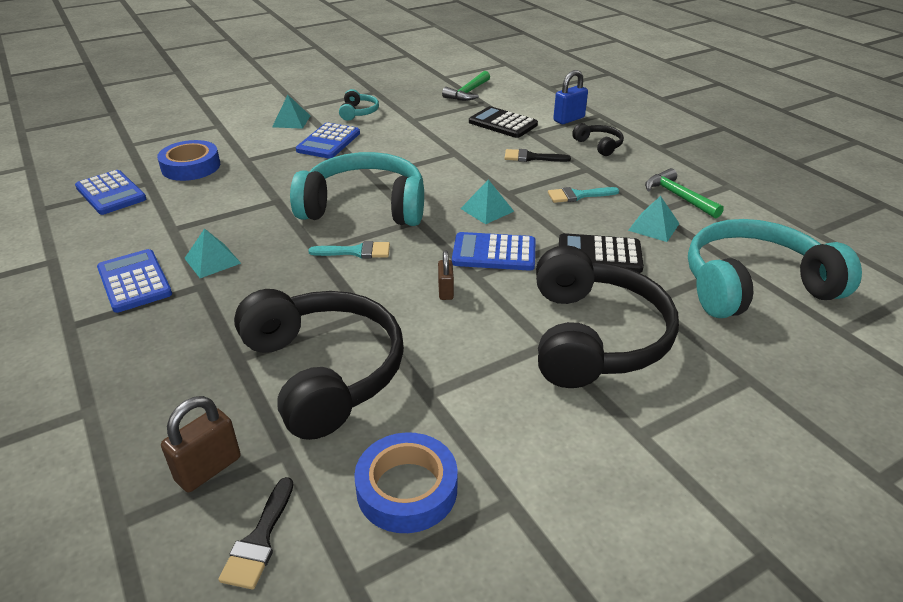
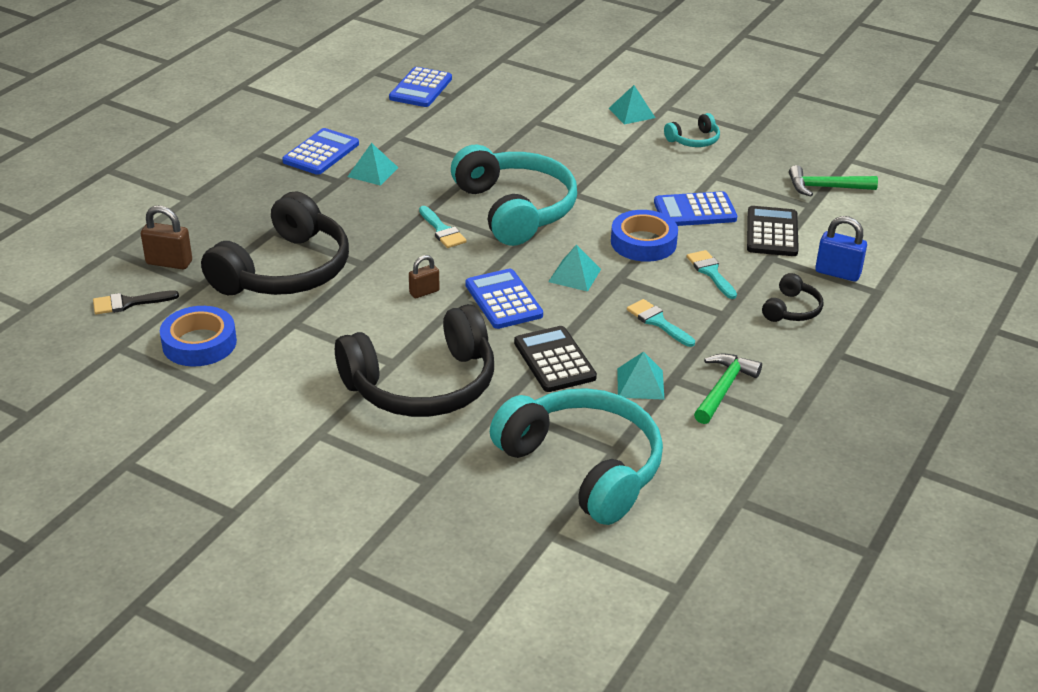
camera: 60 degrees right, 0 degrees up
blue tape [157,140,220,181] -> blue tape moved to [611,210,678,262]
blue calculator [296,123,360,159] -> blue calculator moved to [654,191,737,226]
black brush [505,149,571,162] -> turquoise brush [687,250,737,299]

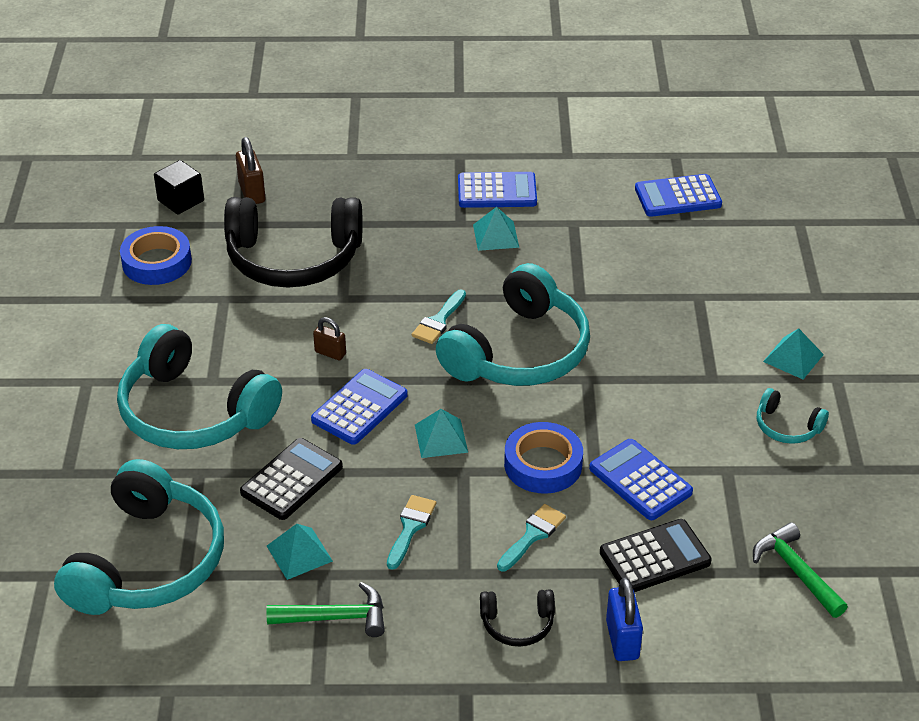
camera: 60 degrees right, 5 degrees up
black brush [93,290,179,314] -> black cube [154,160,204,214]
black headphones [335,304,494,417] -> turquoise headphones [117,324,282,449]

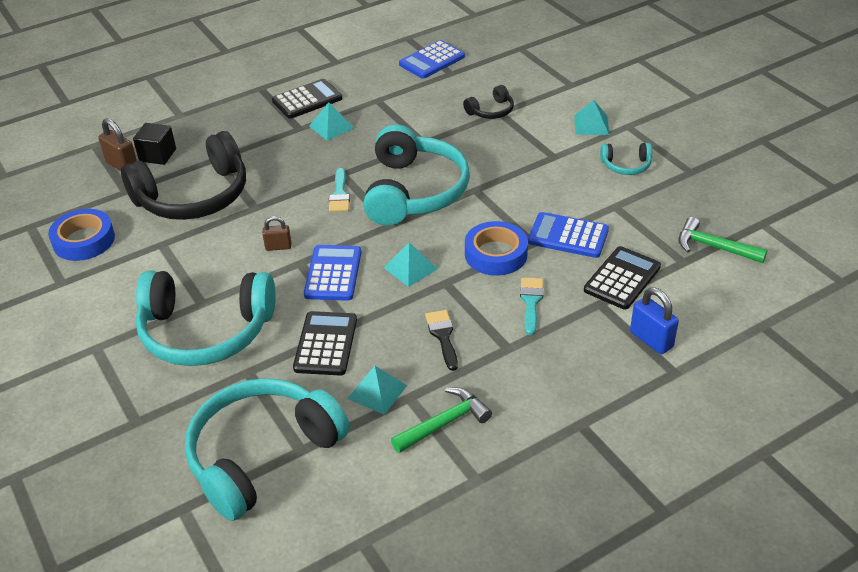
camera: 30 degrees left, 0 degrees up
turquoise headphones [54,459,224,615] -> turquoise headphones turned 120 degrees counterclockwise [185,378,350,521]
black cube [154,160,204,214] -> black cube moved to [133,123,176,165]
turquoise brush [387,495,436,570] -> black brush [425,310,458,371]
blue calculator [458,172,537,208] -> black calculator [272,79,342,119]
black headphones [480,589,555,647] -> black headphones moved to [463,85,514,119]

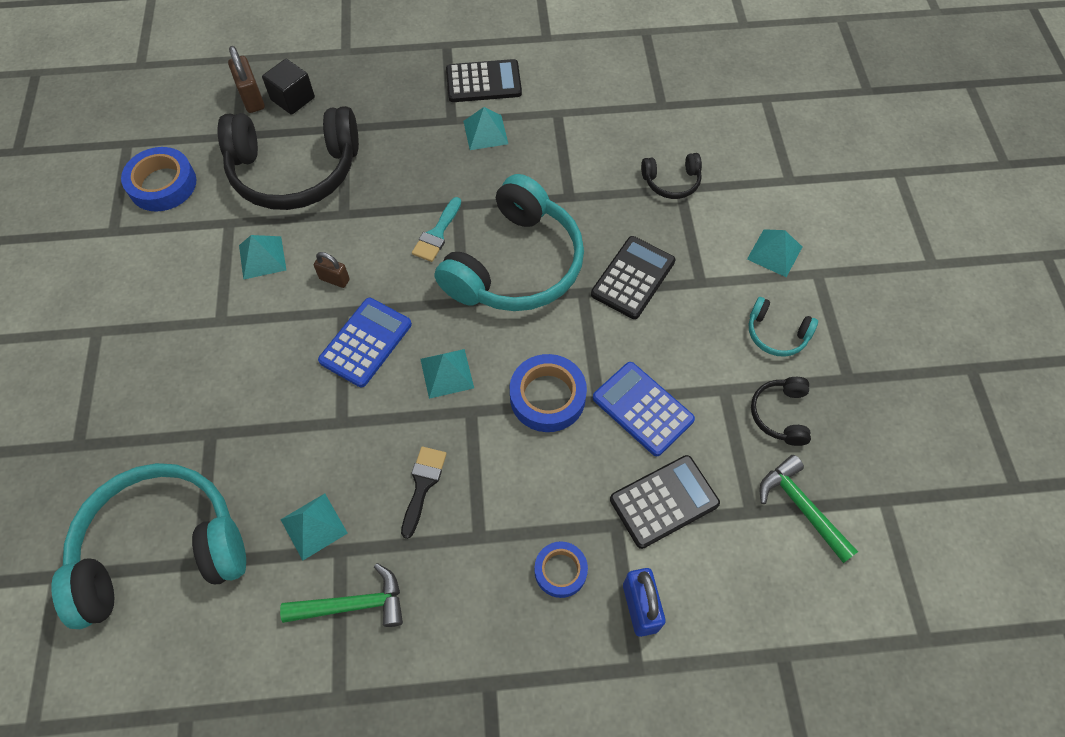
camera: 25 degrees right, 20 degrees up
turquoise headphones [135,271,276,366] -> none
black calculator [293,311,357,376] -> black calculator moved to [591,236,675,319]
blue calculator [399,40,465,79] -> none
turquoise brush [520,278,544,335] -> none
none -> turquoise pyramid [239,235,286,280]
none -> blue tape [535,541,588,598]
none -> black headphones [751,377,811,446]

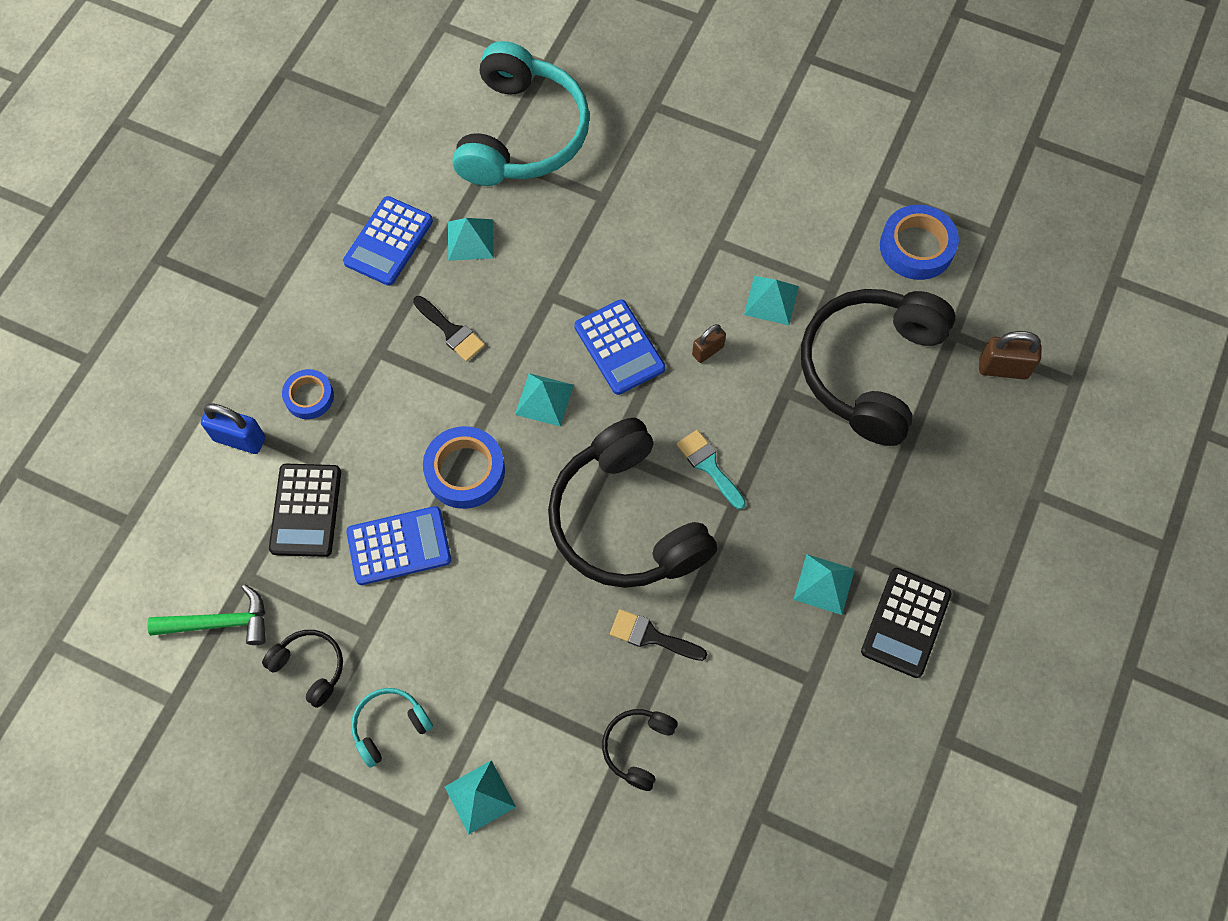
camera: 120 degrees right, 5 degrees up
black cube [262,59,315,115] -> none
green hammer [280,563,403,627] -> blue calculator [343,196,433,286]
turquoise headphones [435,174,584,311] -> black headphones [548,418,717,588]
black calculator [591,236,675,319] -> none
none -> black brush [610,609,707,661]

